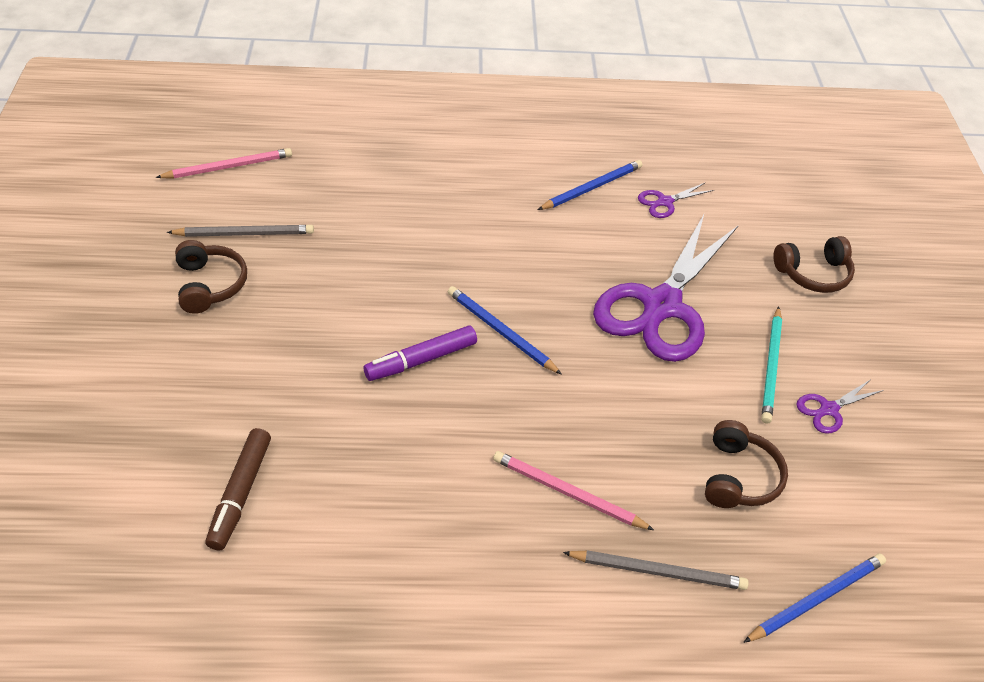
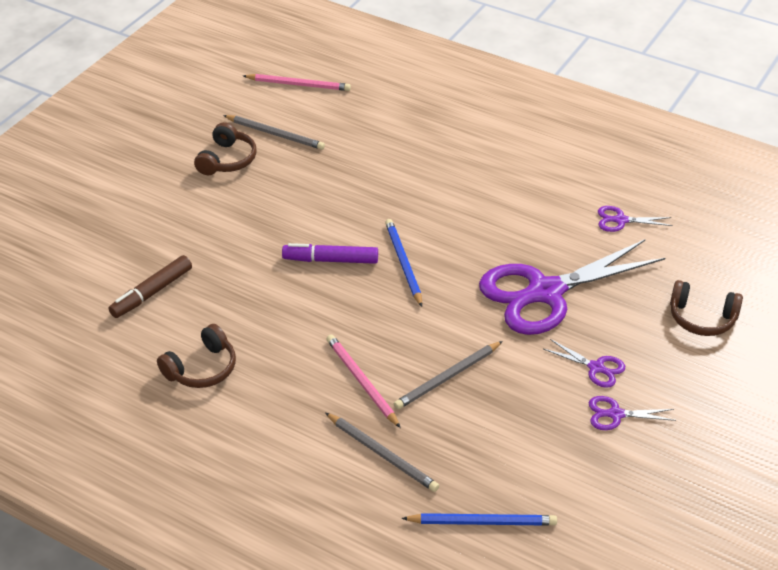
camera: 35 degrees right, 5 degrees down
blue pencil [538,160,642,210] -> none
brown headphones [705,420,788,508] -> brown headphones moved to [157,324,236,388]
turquoise pencil [761,306,782,424] -> purple scissors [543,339,625,388]
none -> grey pencil [394,341,503,410]

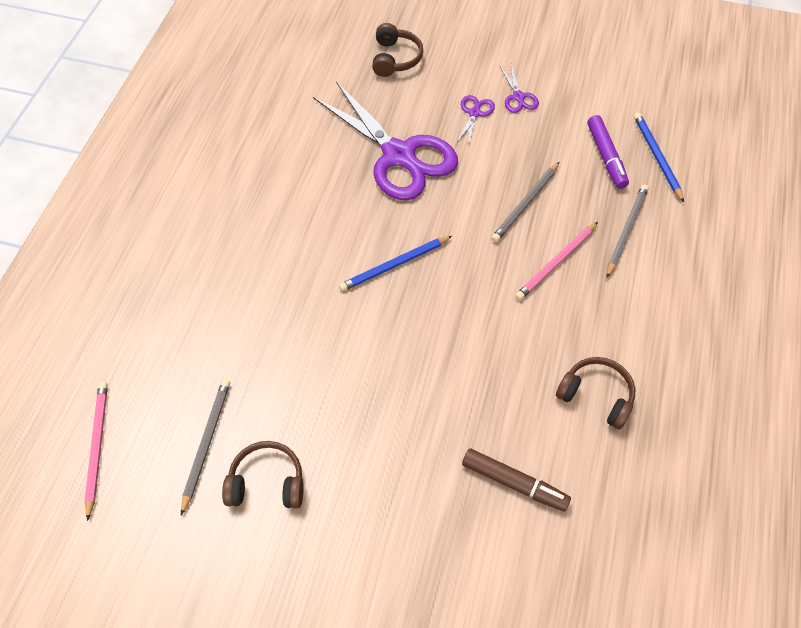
camera: 105 degrees left, 15 degrees up
purple marker [282,243,378,264] -> purple marker moved to [587,115,629,189]
grey pencil [394,341,503,410] -> grey pencil turned 90 degrees clockwise [491,162,559,242]
purple scissors [598,206,673,232] -> none

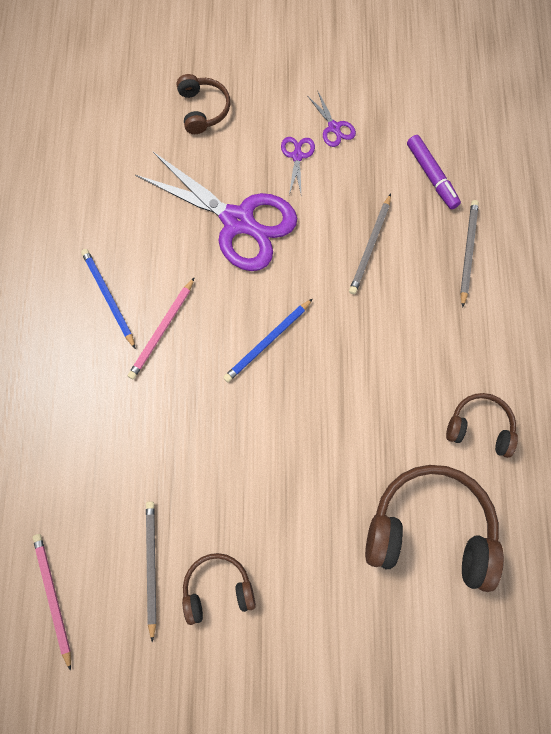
camera: 15 degrees left, 15 degrees up
brown marker [462,448,571,512] -> brown headphones [365,465,504,592]
pink pencil [515,222,598,300] -> pink pencil moved to [128,277,195,380]
blue pencil [634,113,684,202] -> blue pencil moved to [81,249,136,349]

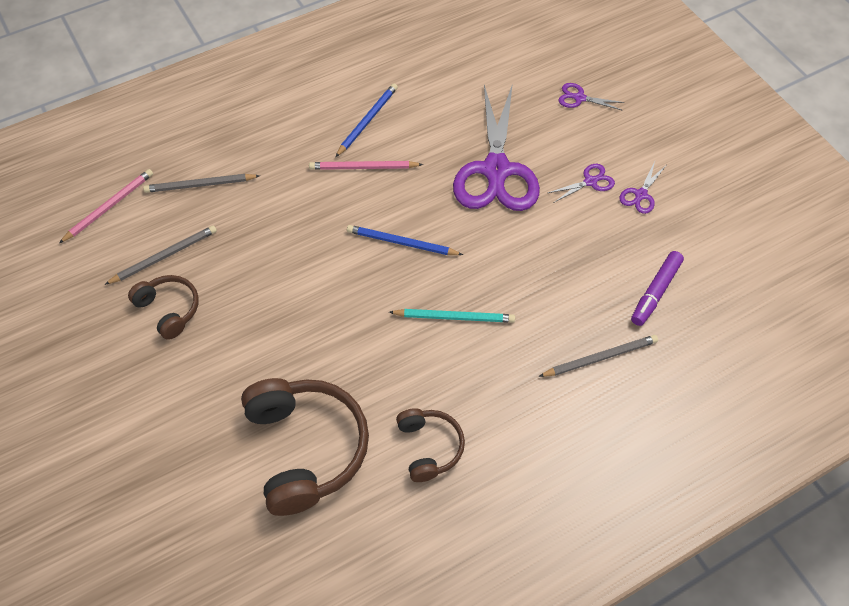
camera: 60 degrees right, 15 degrees down
brown headphones [176,74,230,134] -> purple scissors [558,83,624,111]
grey pencil [349,194,391,294] -> grey pencil moved to [143,174,260,193]
none -> turquoise pencil [389,309,515,323]

